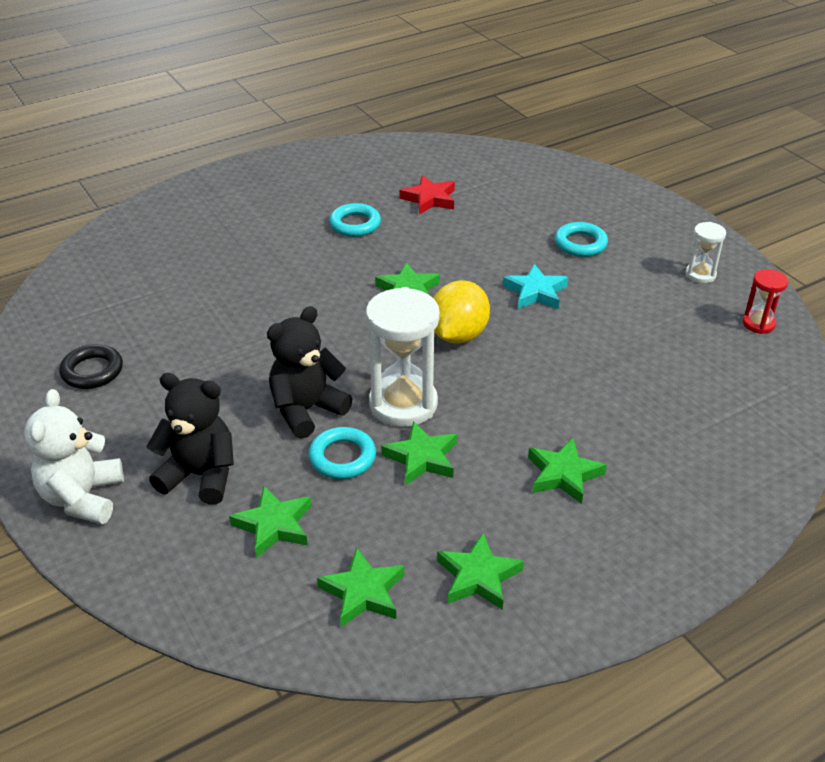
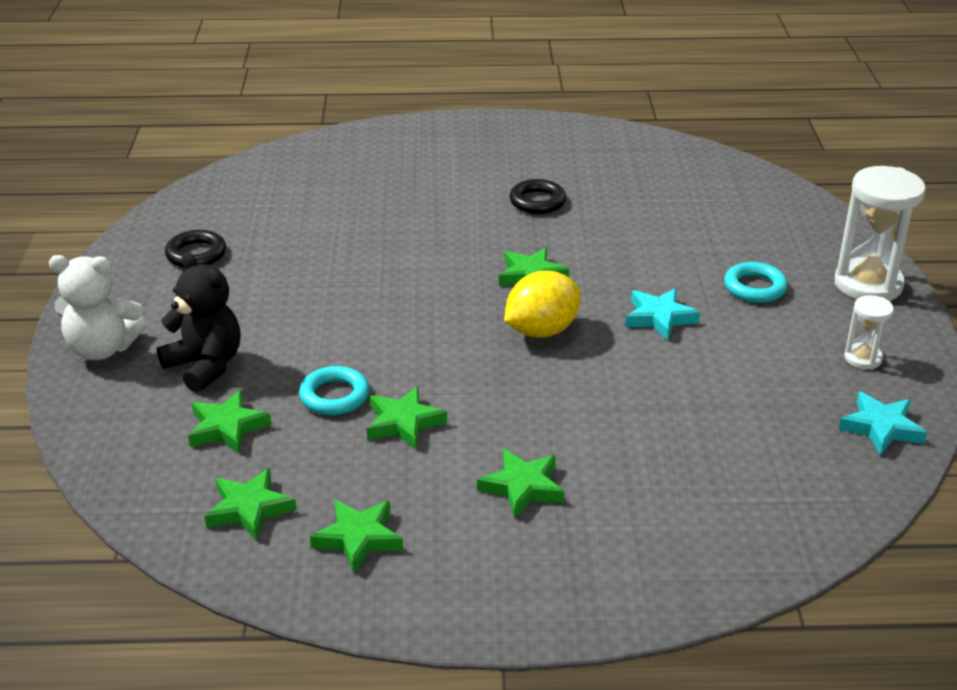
camera: 30 degrees right, 5 degrees down
white teddy bear [24,389,124,524] -> white teddy bear turned 120 degrees counterclockwise [49,255,146,360]
black teddy bear [267,306,352,439] -> none
turquoise ring [329,203,381,237] -> black ring [509,179,566,214]
white hourglass [366,287,440,427] -> white hourglass moved to [835,166,926,302]
red star [400,175,455,215] -> none
red hourglass [743,269,788,334] -> turquoise star [838,392,927,456]

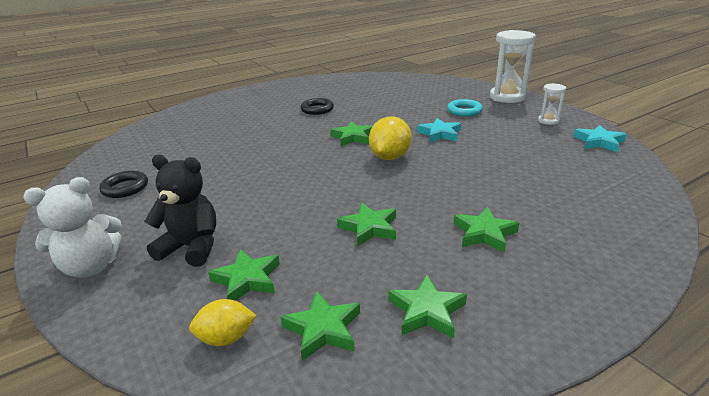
camera: 30 degrees left, 5 degrees down
turquoise ring [299,366,369,415] -> none
none -> yellow lemon [189,299,257,346]

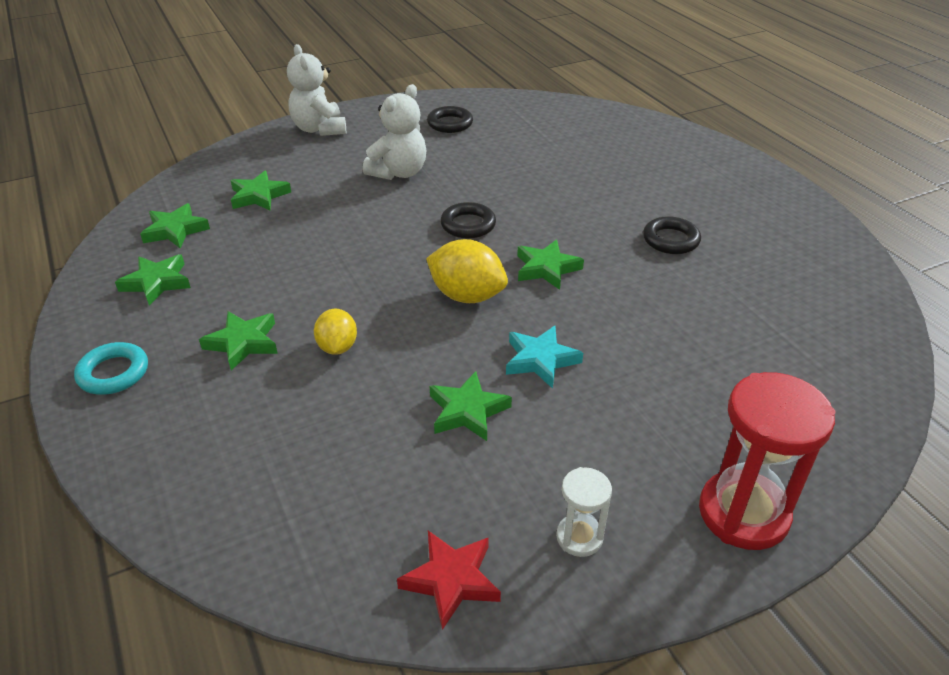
camera: 95 degrees right, 10 degrees up
black teddy bear [144,155,216,267] -> none
yellow lemon [189,299,257,346] -> yellow lemon moved to [314,309,357,355]
green star [337,203,396,247] -> green star moved to [430,371,512,441]
turquoise ring [447,99,483,117] -> turquoise ring moved to [74,342,148,395]
white hourglass [490,30,536,103] -> red hourglass [699,372,836,550]
turquoise star [574,125,627,152] -> red star [397,531,501,630]
none -> white teddy bear [362,84,426,180]
none -> black ring [440,202,496,239]

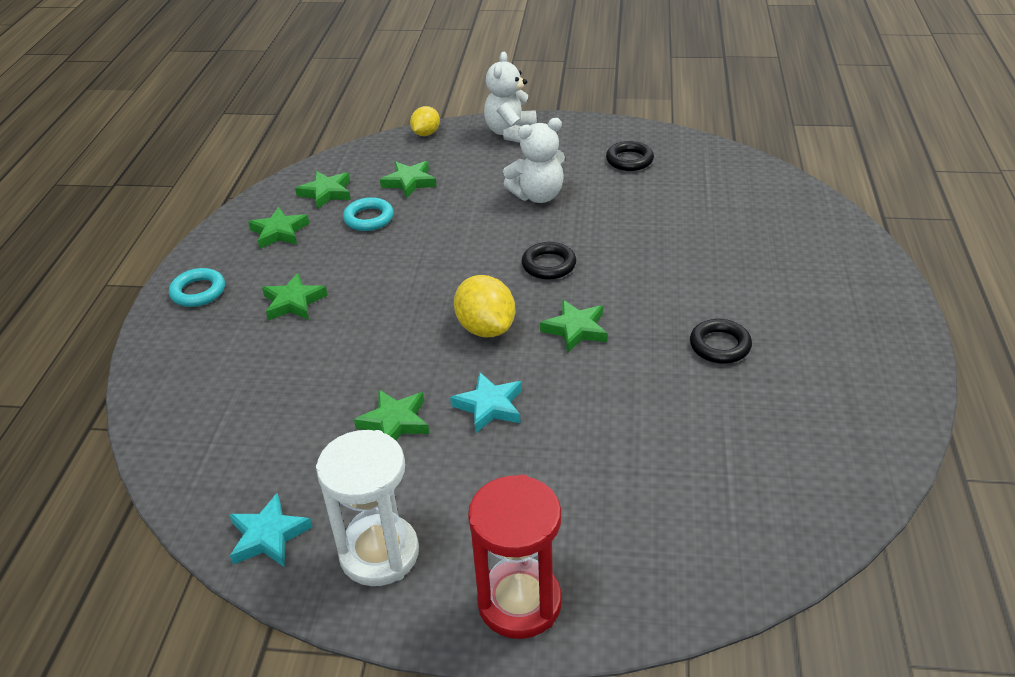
camera: 35 degrees right, 0 degrees up
yellow lemon [314,309,357,355] -> yellow lemon moved to [410,106,440,136]
red star [397,531,501,630] -> turquoise star [229,493,313,567]
white hourglass [556,467,612,557] -> white hourglass [316,430,419,586], size x1.95
none -> turquoise ring [343,197,394,231]

